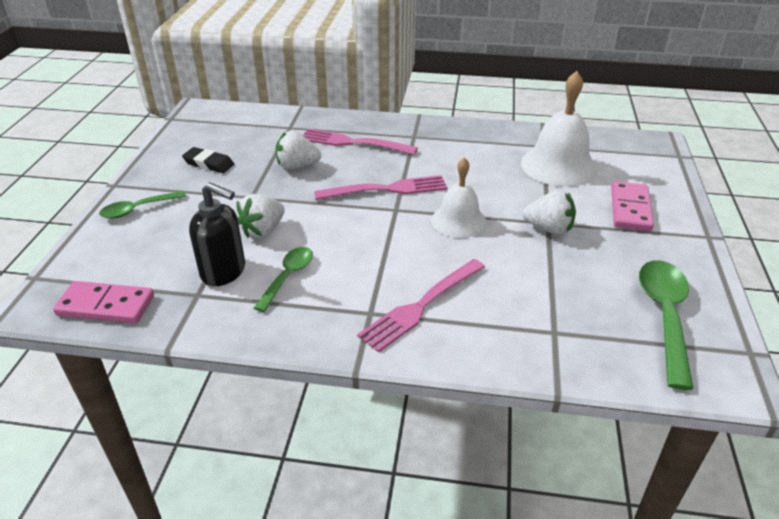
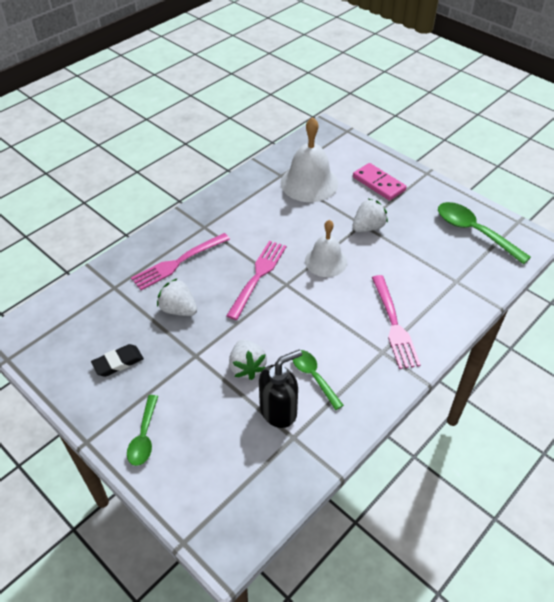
camera: 55 degrees left, 10 degrees up
pink domino [53,281,154,323] -> none
white strawberry [275,130,321,169] -> white strawberry turned 90 degrees clockwise [157,278,197,316]

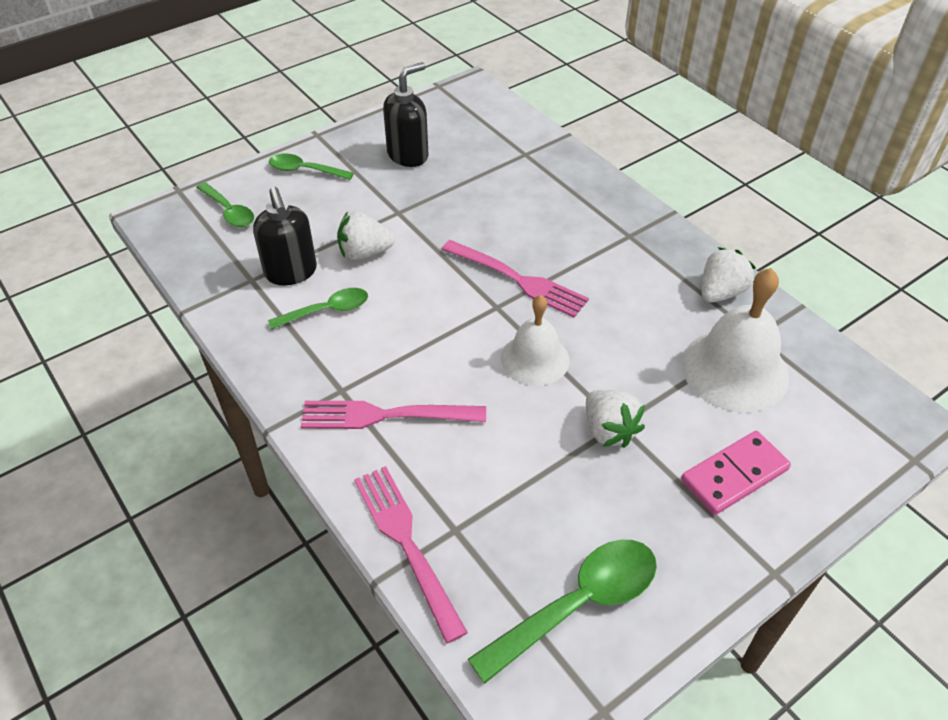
camera: 100 degrees right, 0 degrees up
black eraser [91,344,144,377] -> black soap dispenser [383,62,429,167]
pink fork [131,233,230,290] -> pink fork moved to [354,466,468,644]
white strawberry [157,278,197,316] -> white strawberry moved to [701,247,756,303]
none -> green spoon [196,182,254,227]

